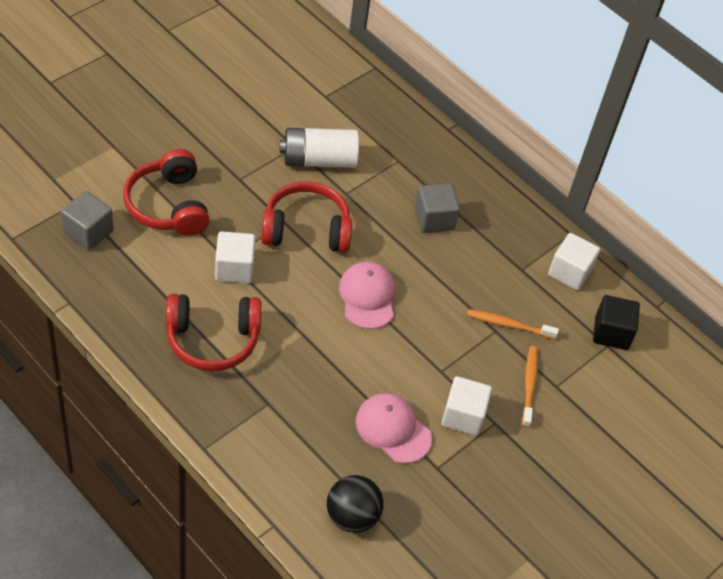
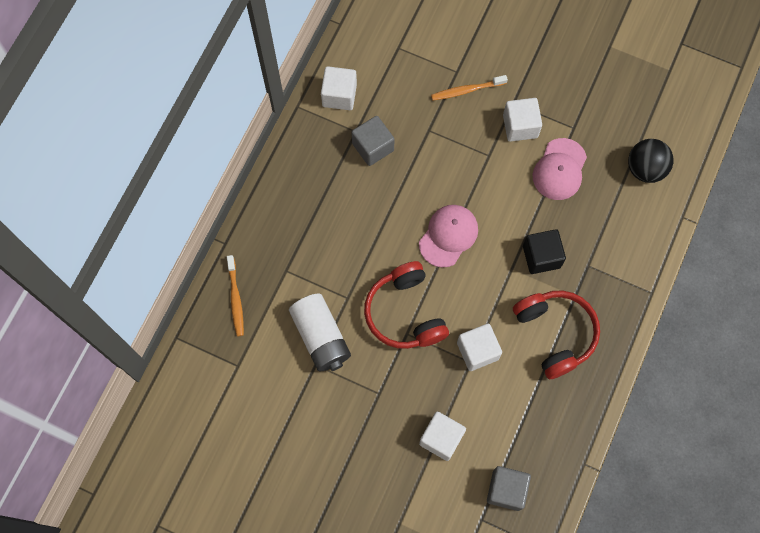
camera: 105 degrees left, 20 degrees up
red headphones [123,149,210,236] -> white cube [419,411,466,461]
pink cap [339,262,395,329] -> pink cap turned 150 degrees clockwise [419,205,478,267]
grey cube [415,183,460,233] -> grey cube moved to [351,116,395,166]
orange toothbrush [467,309,559,339] -> orange toothbrush moved to [227,255,244,336]
black cube [593,295,640,350] -> black cube moved to [523,229,566,274]

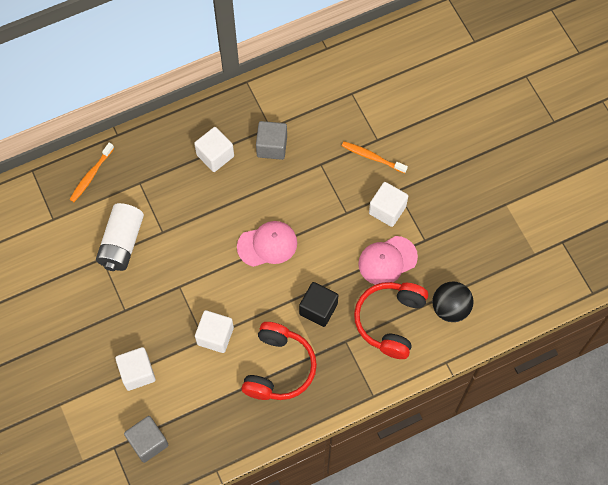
camera: 40 degrees right, 5 degrees down
white cube [321,66,357,110] -> white cube moved to [194,127,234,172]
red headphones [364,261,449,349] -> red headphones moved to [354,282,428,359]

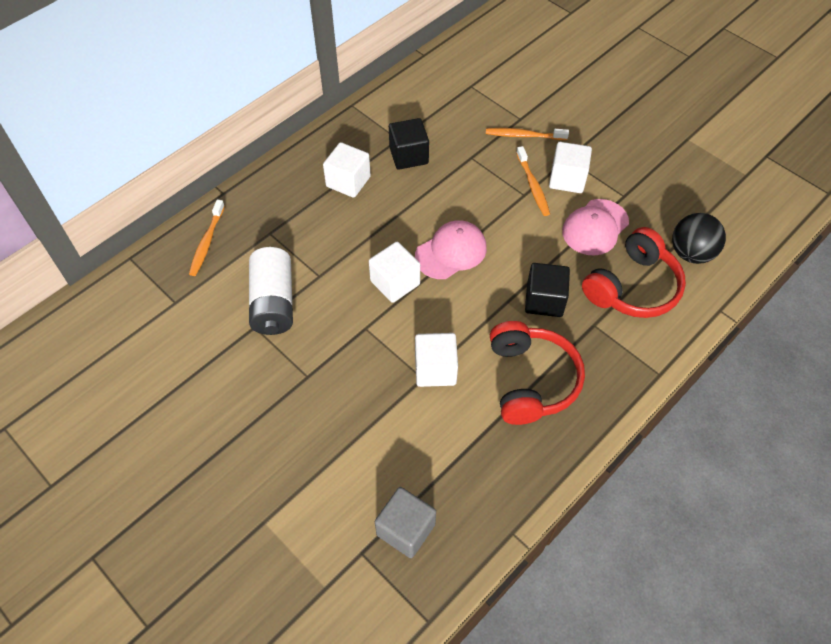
camera: 20 degrees left, 10 degrees down
white cube [115,347,156,391] -> white cube moved to [369,242,420,303]
grey cube [256,121,287,160] -> black cube [389,118,429,170]
red headphones [354,282,428,359] -> red headphones turned 135 degrees counterclockwise [582,227,686,318]
none -> orange toothbrush [516,146,550,216]

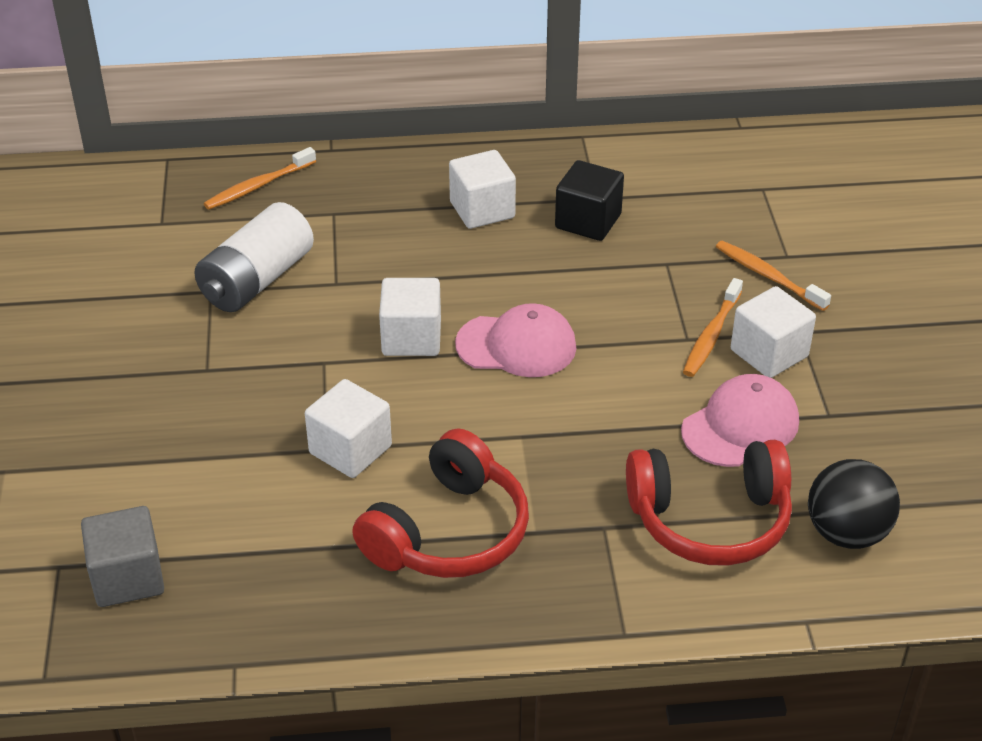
camera: 40 degrees right, 15 degrees down
black cube [525,263,570,317] -> none
pink cap [562,199,629,256] -> pink cap turned 150 degrees clockwise [681,374,799,467]

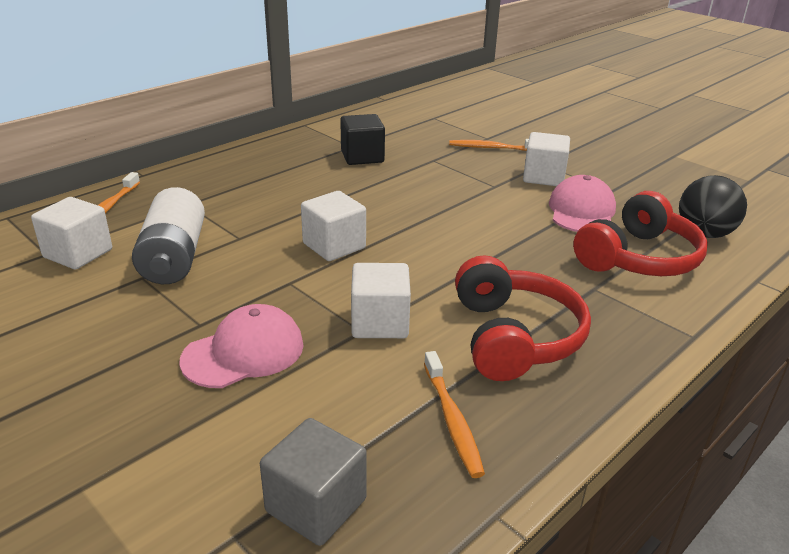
camera: 40 degrees left, 10 degrees down
white cube [449,150,516,229] -> white cube moved to [31,197,112,269]
pink cap [455,303,576,377] -> pink cap moved to [179,304,304,388]
orange toothbrush [683,278,743,377] -> orange toothbrush moved to [424,351,485,478]

